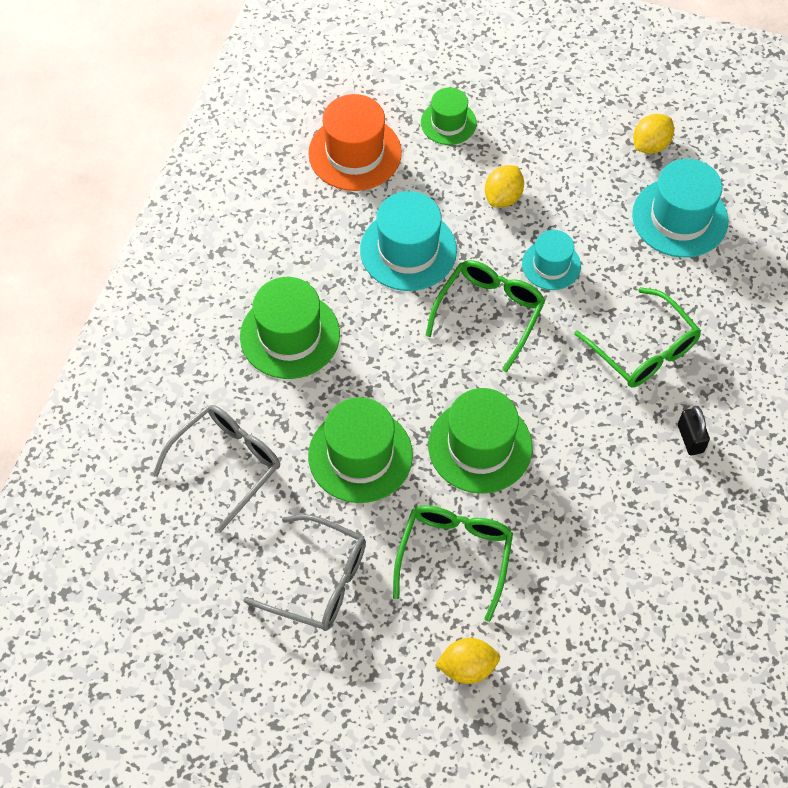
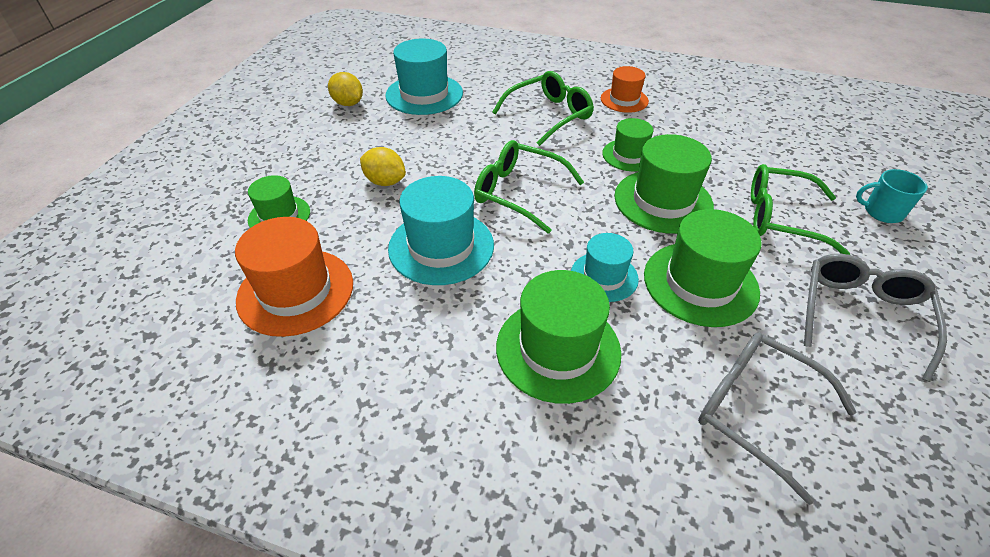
camera: 90 degrees left, 15 degrees down
yellow lemon [435,638,500,684] -> turquoise mug [856,169,928,223]
turquoise hat [522,230,581,290] -> turquoise hat moved to [571,233,639,302]
black padlock [678,406,710,455] -> orange hat [601,66,649,113]
none -> green hat [602,118,653,171]

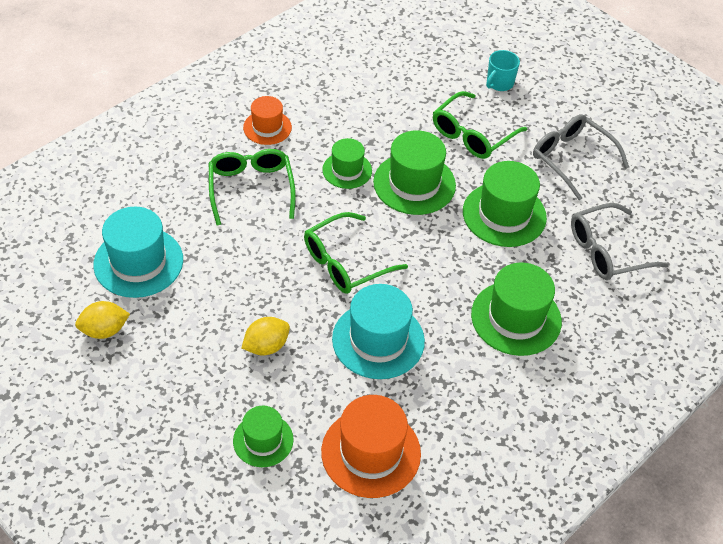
camera: 65 degrees left, 5 degrees up
turquoise hat [571,233,639,302] -> none

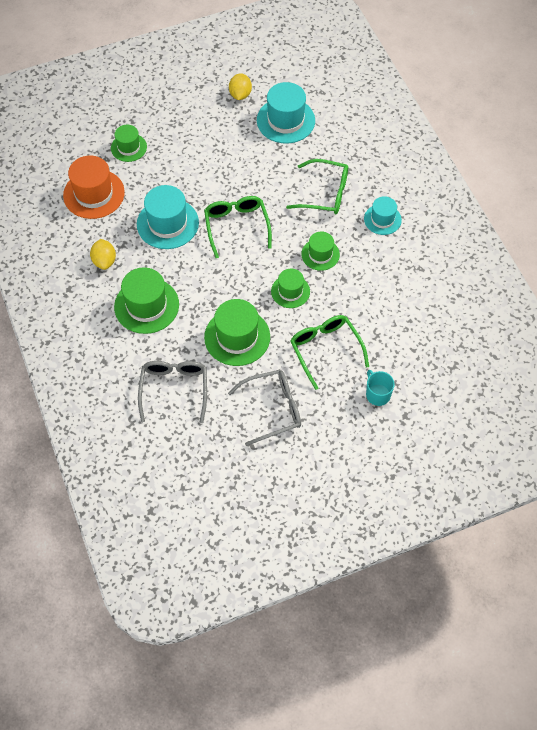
camera: 115 degrees right, 10 degrees up
yellow lemon [242,317,290,355] -> yellow lemon moved to [90,239,116,270]
orange hat [243,96,292,145] -> turquoise hat [364,196,402,235]
green hat [373,130,456,215] -> green hat [271,269,310,308], size x0.61

